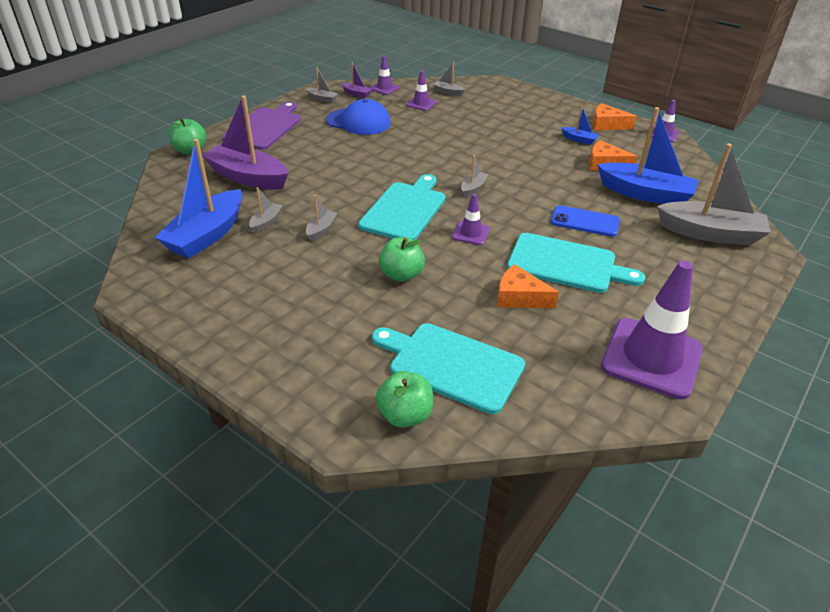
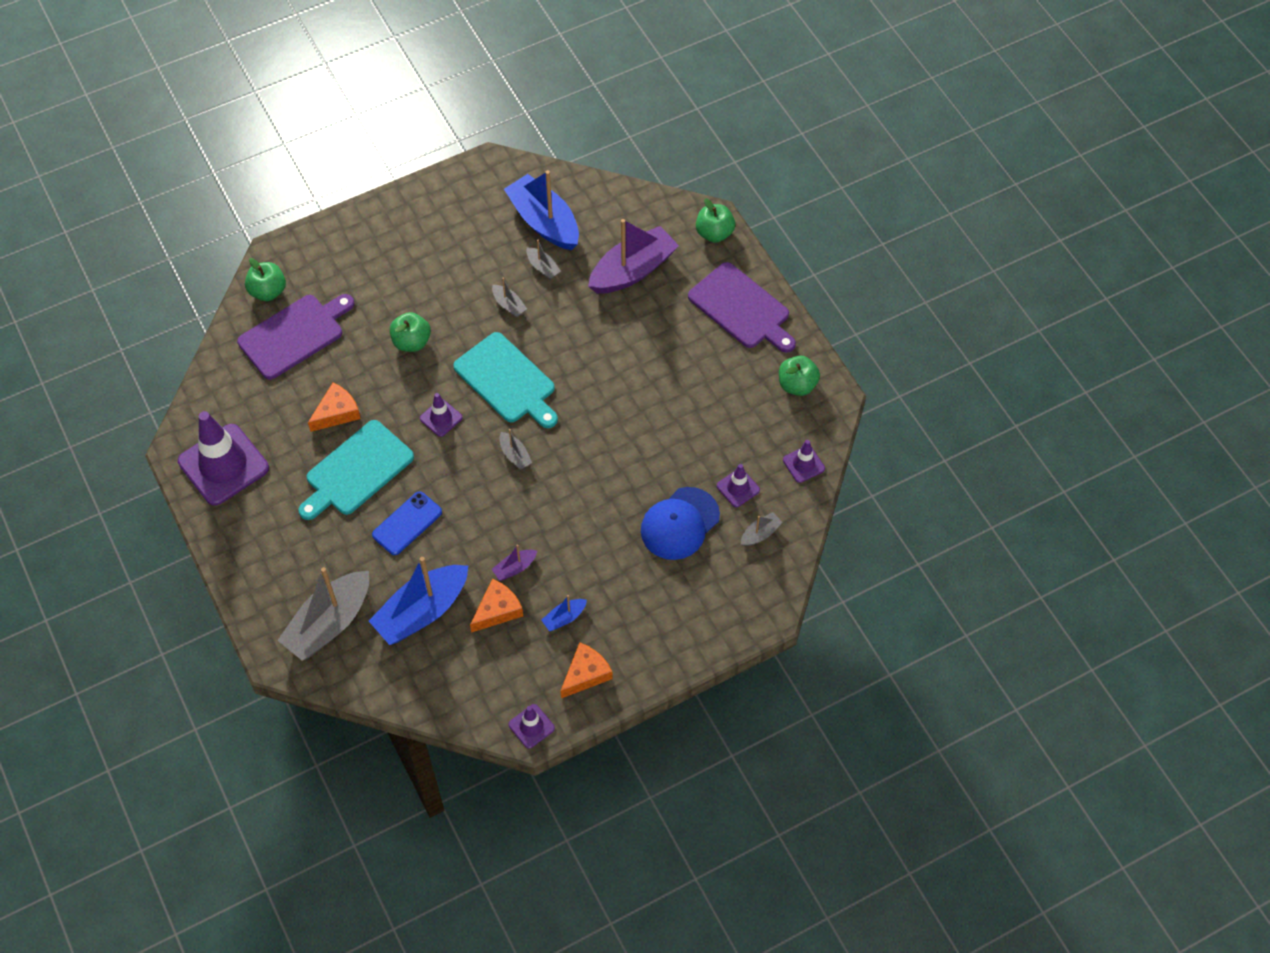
camera: 115 degrees right, 20 degrees up
grey boat [306,67,338,103] -> green apple [779,356,820,396]
blue cap [326,99,391,135] -> blue cap moved to [641,487,720,560]
purple boat [342,62,372,98] -> purple boat moved to [492,544,537,581]
turquoise cutting board [372,323,525,414] -> purple cutting board [237,294,354,380]

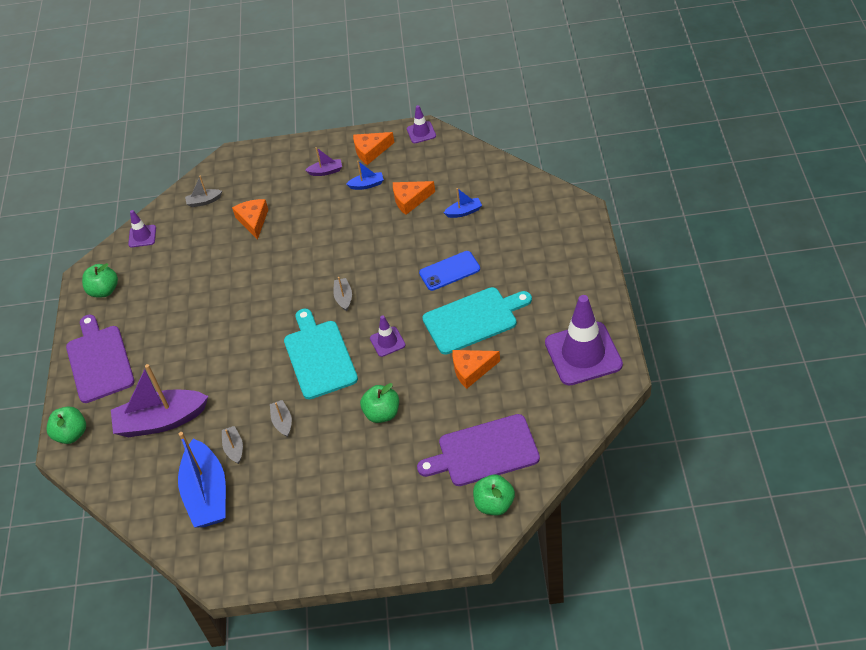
camera: 150 degrees left, 10 degrees down
grey boat [277,567,369,661] -> none
blue boat [369,557,468,645] -> blue boat [444,188,482,218], size x0.44
purple boat [492,544,537,581] -> purple boat moved to [305,147,342,176]
blue cap [641,487,720,560] -> orange cheese [232,199,268,240]
purple traffic cone [717,464,760,507] -> none

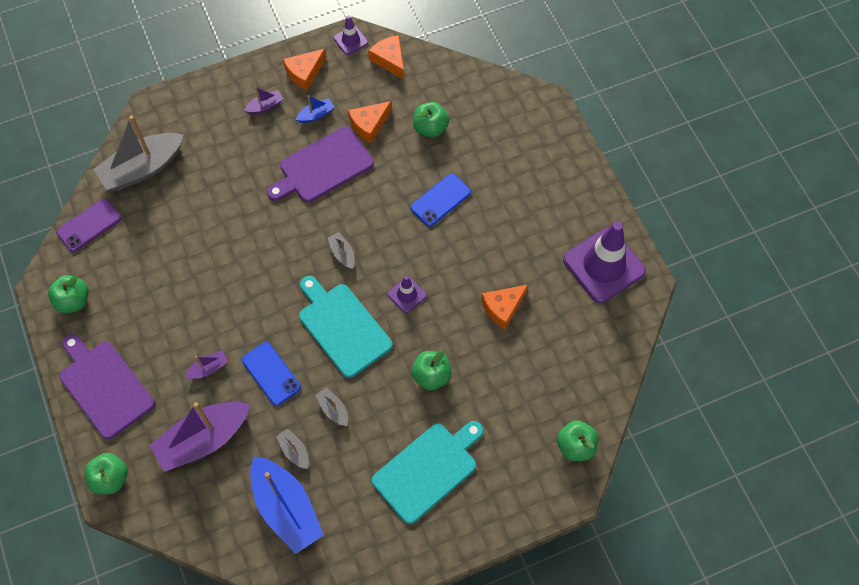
camera: 25 degrees left, 15 degrees up
purple traffic cone [128,210,156,247] -> purple phone [56,199,121,252]
grey boat [185,176,222,207] -> grey boat [93,115,184,191], size x2.25
orange cheese [232,199,268,240] -> orange cheese moved to [368,35,404,79]
purple cutting board [417,414,540,486] -> purple cutting board moved to [267,126,374,203]
turquoise cutting board [422,287,532,354] -> turquoise cutting board moved to [372,421,483,524]
blue boat [444,188,482,218] -> green apple [413,102,449,138]
none -> purple boat [185,351,228,379]
none -> blue phone [242,342,301,406]

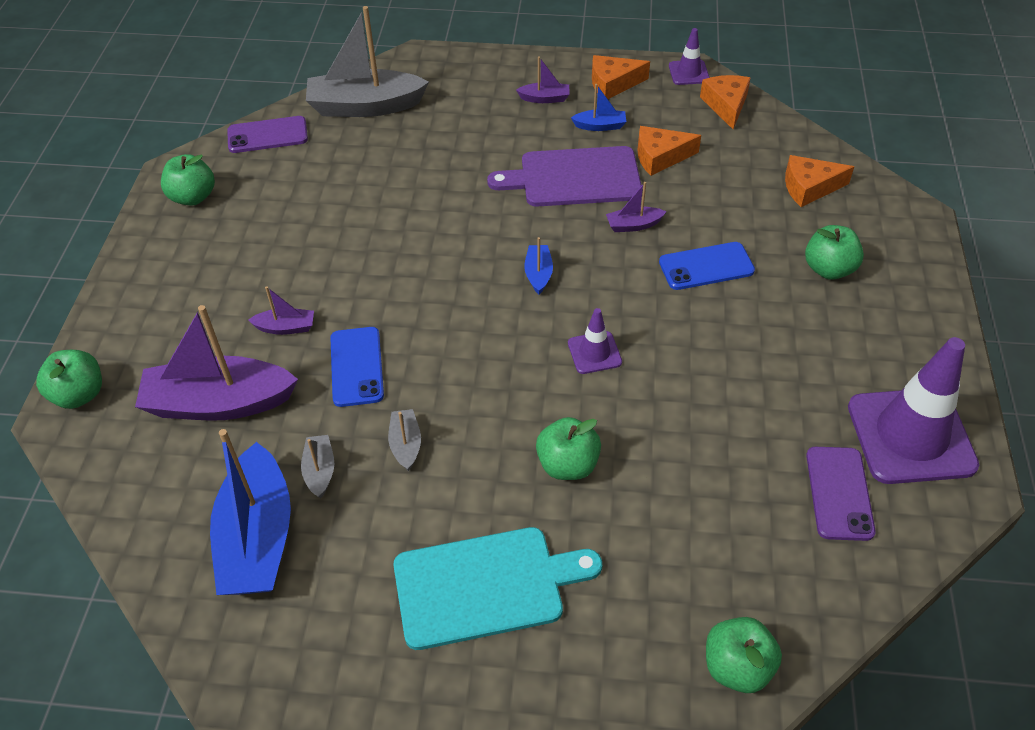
camera: 30 degrees right, 15 degrees down
purple cutting board [59,334,155,439] -> none
turquoise cutting board [299,276,393,378] -> none
grey boat [328,232,355,269] -> blue boat [524,237,553,294]
green apple [413,102,449,138] -> green apple moved to [805,225,864,280]
orange cheese [481,284,528,329] -> orange cheese moved to [785,155,854,207]
none -> purple boat [606,182,666,232]
none -> purple phone [806,447,876,541]

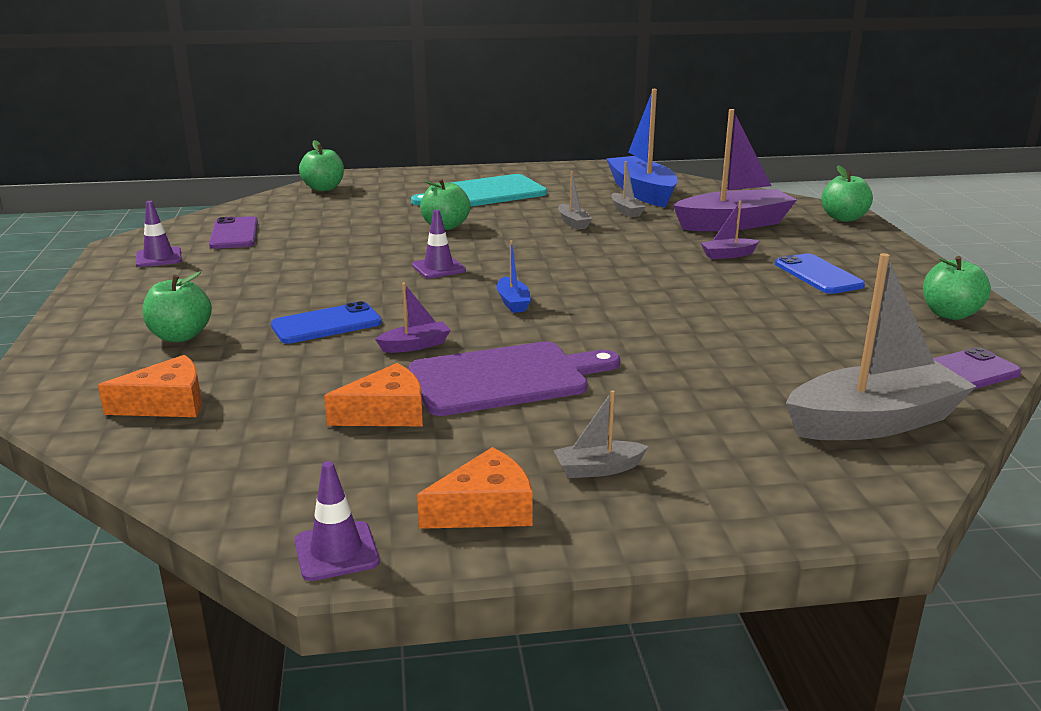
camera: 165 degrees right, 25 degrees down
blue phone [330,327,384,407] -> blue phone moved to [775,253,865,294]
purple boat [516,56,570,103] -> grey boat [554,390,648,478]
blue boat [571,84,626,131] -> none
orange cheese [700,75,750,129] -> none
purple traffic cone [848,337,979,484] -> purple traffic cone [136,201,182,267], size x0.47

